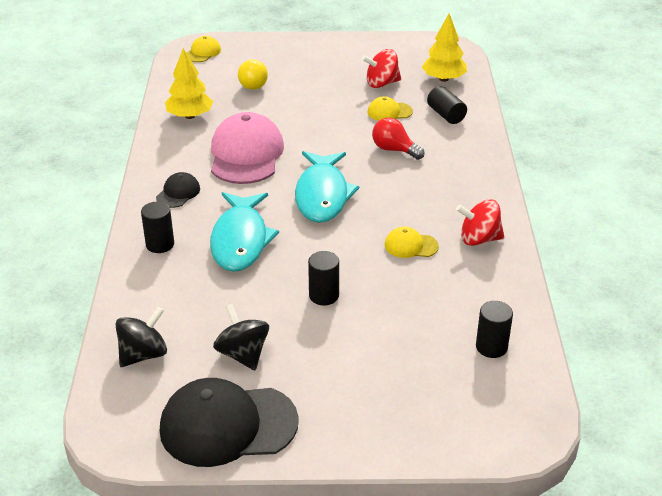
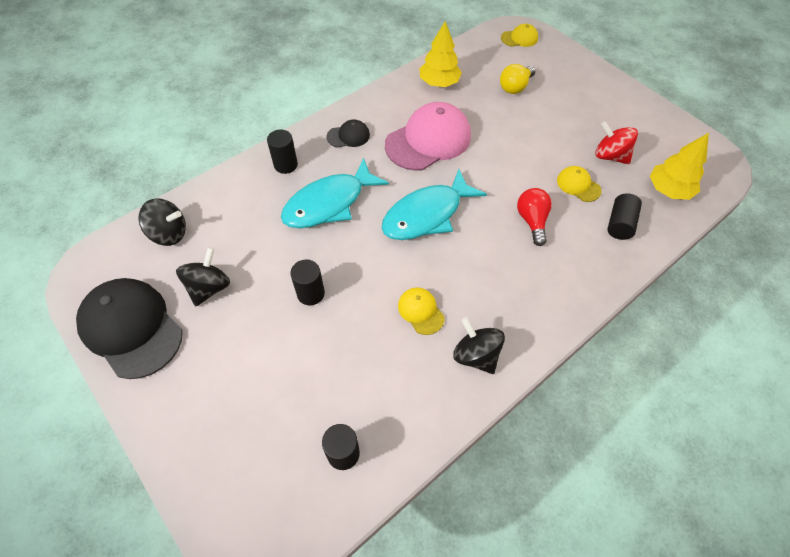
camera: 50 degrees right, 20 degrees up
red spinning top [456,199,504,246] -> black spinning top [453,317,505,374]

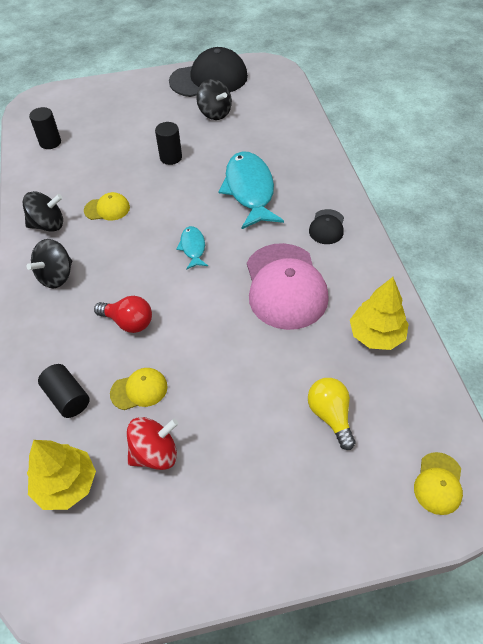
camera: 120 degrees right, 5 degrees down
black spinning top [139,198,186,246] -> black spinning top moved to [26,239,72,288]
black cylinder [267,130,298,174] -> none
turquoise fish [382,169,487,240] -> turquoise fish [176,226,208,270], size x0.49

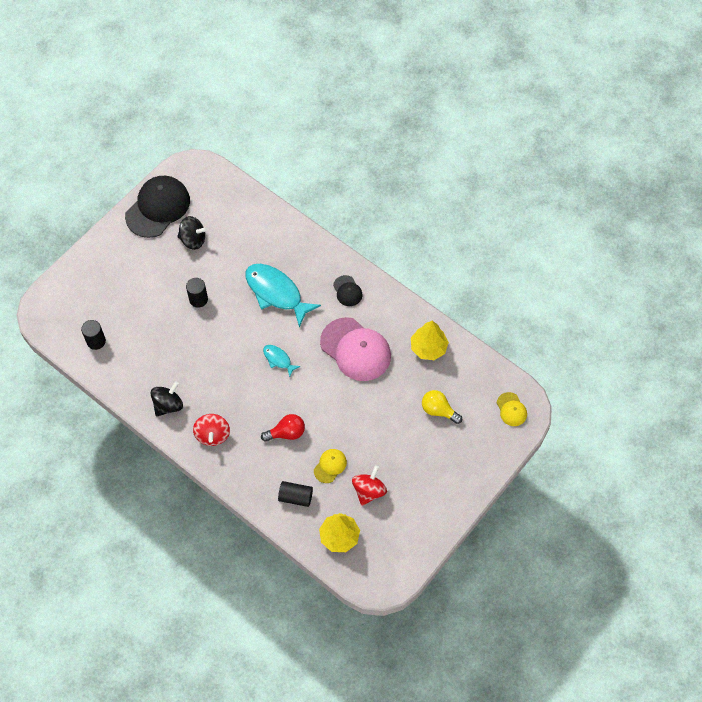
camera: 40 degrees left, 10 degrees up
black spinning top [26,239,72,288] -> red spinning top [193,414,230,446]
yellow cap [84,192,130,221] -> none

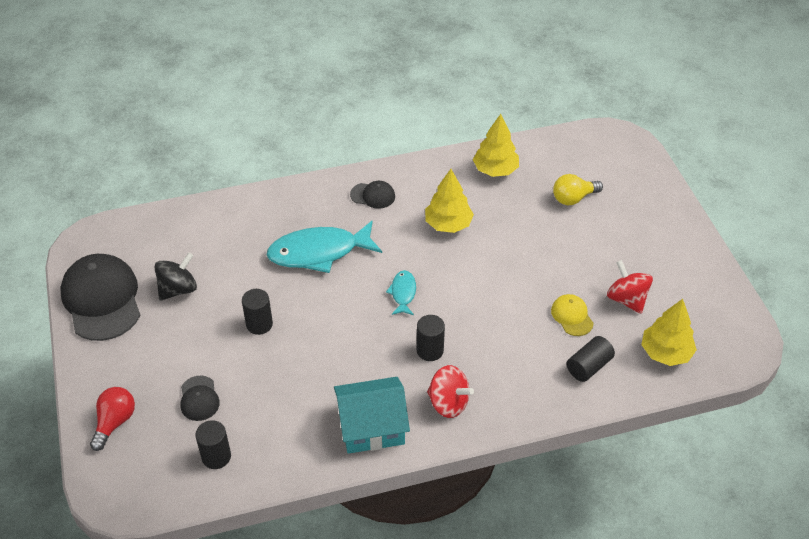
camera: 55 degrees left, 15 degrees down
black spinning top [150,381,183,416] -> turquoise house [334,377,410,454]
red light bulb [261,414,305,442] -> red light bulb moved to [90,387,135,451]
turquoise fish [263,345,301,377] -> turquoise fish turned 105 degrees clockwise [386,270,416,315]
pink cap [320,317,391,381] -> yellow tree [425,169,474,233]
yellow cap [497,392,527,426] -> none
none -> black cap [180,376,220,421]
none -> black cylinder [417,315,445,361]

